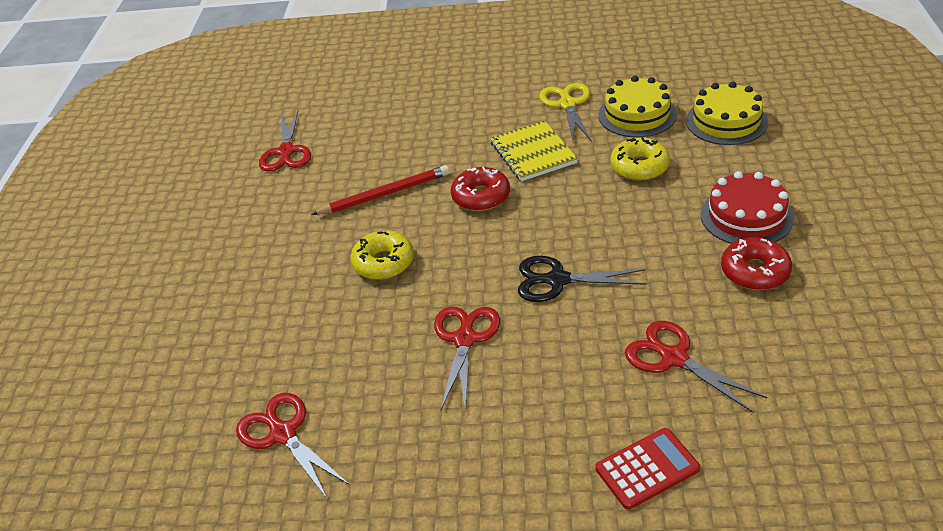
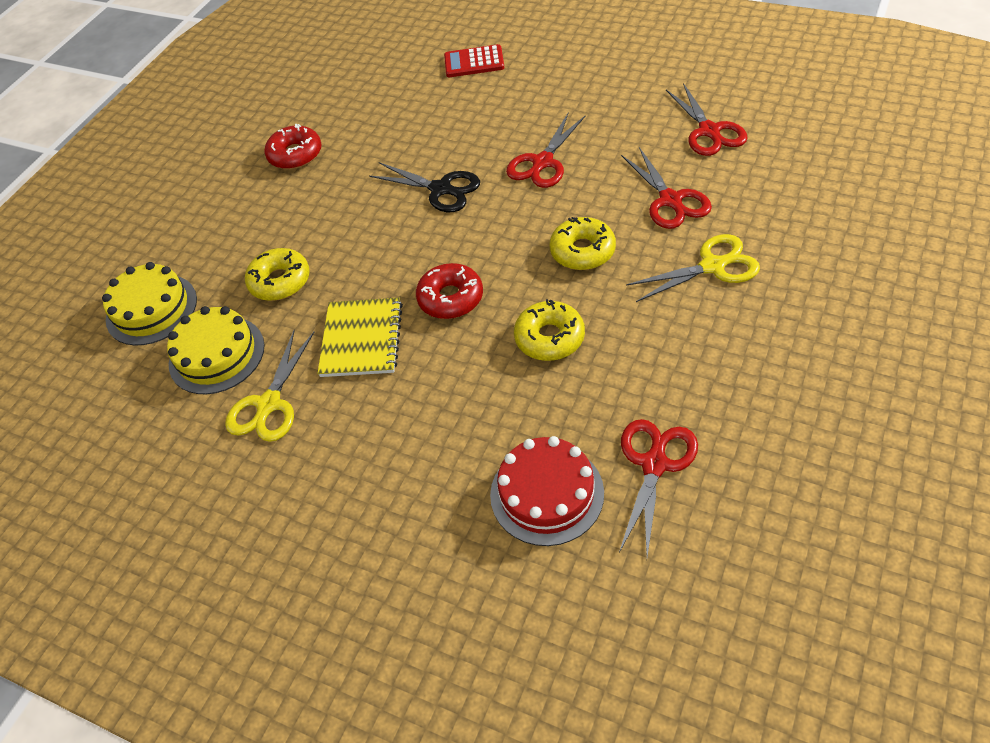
camera: 155 degrees left, 10 degrees up
red pencil [311,165,450,215] -> yellow donut [514,299,585,361]
red scissors [625,321,767,413] -> red scissors moved to [621,147,712,229]
red cake [700,171,794,244] -> red cake moved to [490,436,604,546]
none -> yellow scissors [626,234,760,302]

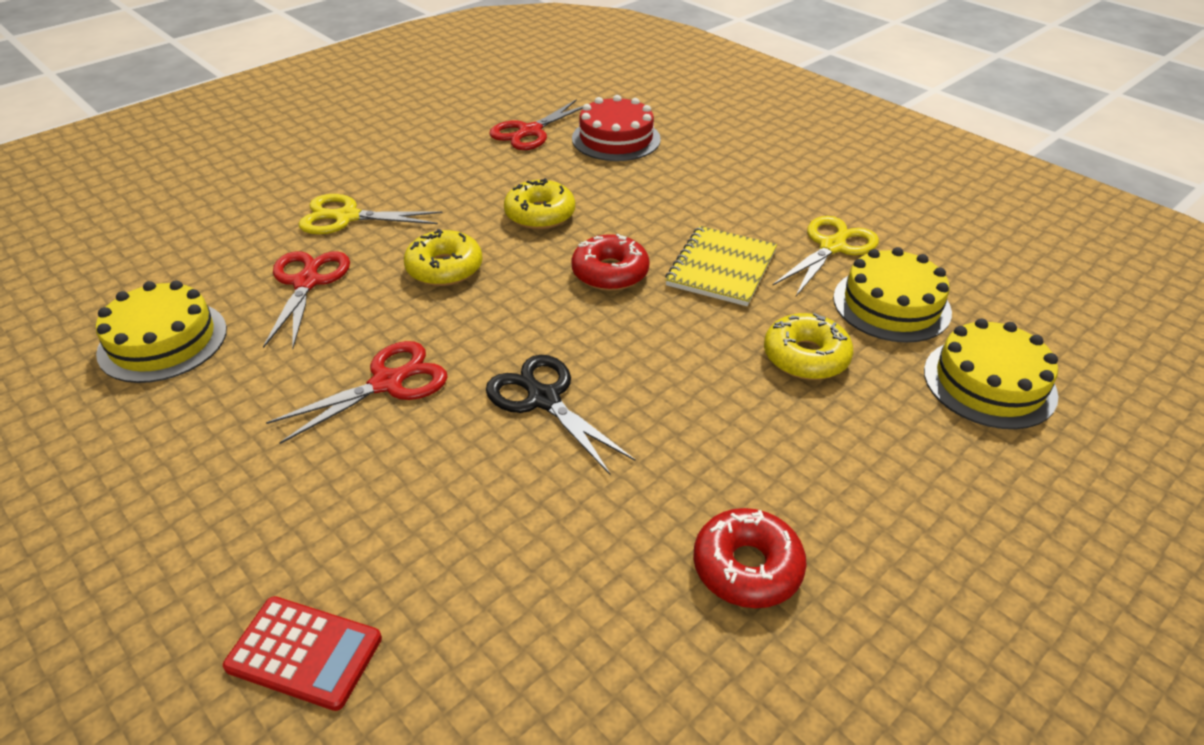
camera: 165 degrees left, 10 degrees down
red scissors [666,83,748,156] -> yellow cake [96,280,227,383]

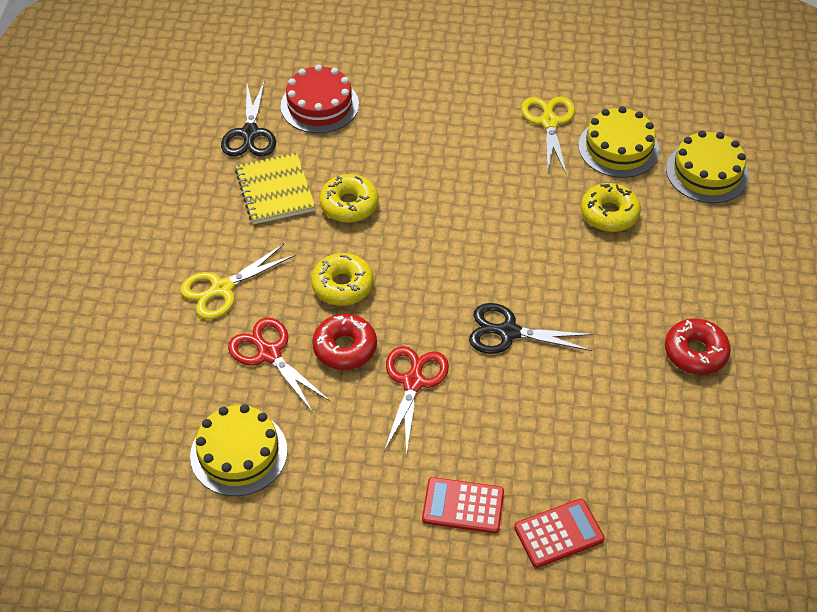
camera: 40 degrees left, 10 degrees up
red scissors [490,99,583,150] -> black scissors [221,80,276,157]
red donut [571,234,650,291] -> red donut moved to [312,314,377,370]
yellow notebook [665,226,777,306] -> yellow notebook moved to [235,152,316,224]
none -> red calculator [422,477,504,534]

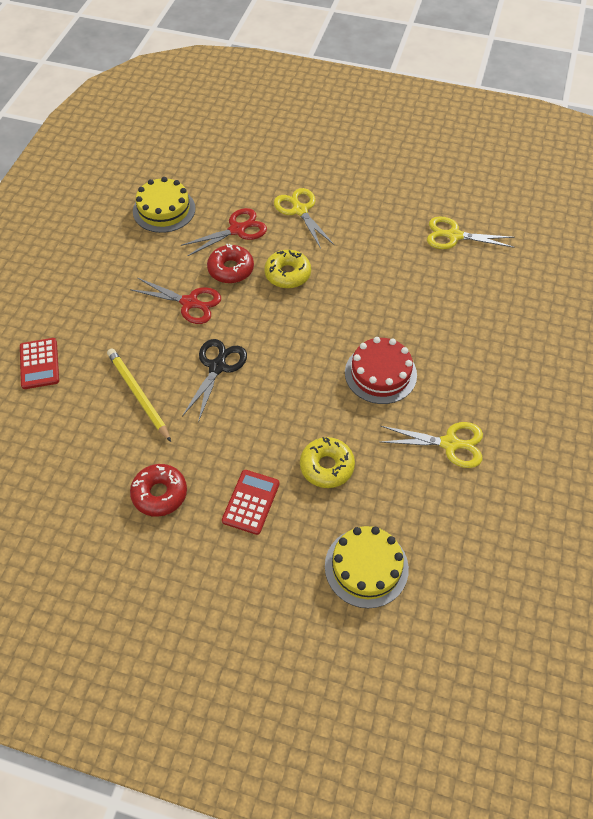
camera: 100 degrees right, 5 degrees up
black scissors [221,80,276,157] -> yellow scissors [427,216,515,249]
yellow notebook [235,152,316,224] -> none
red cake [281,65,359,133] -> red cake moved to [345,337,417,404]
yellow donut [320,174,379,223] -> none
red calculator [422,477,504,534] -> red calculator moved to [222,470,280,535]
yellow cake [578,106,660,178] -> none
none -> yellow pencil [107,348,171,442]

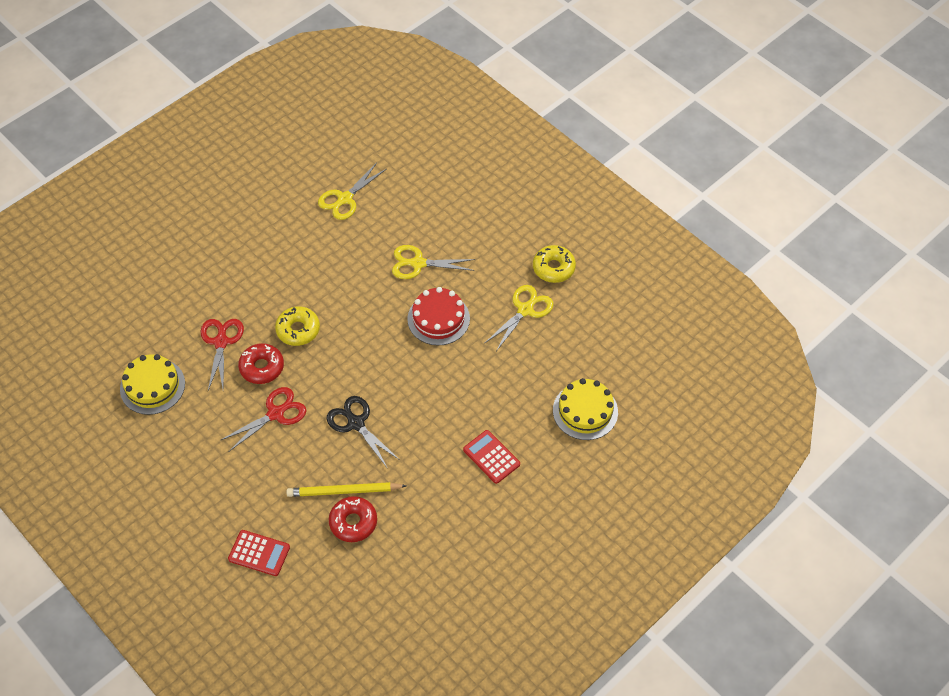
camera: 60 degrees left, 0 degrees up
red donut [130,464,187,517] -> red donut moved to [329,496,377,542]
yellow scissors [274,188,334,249] -> yellow scissors moved to [392,245,475,279]
yellow donut [300,437,355,488] -> yellow donut moved to [533,245,576,283]

